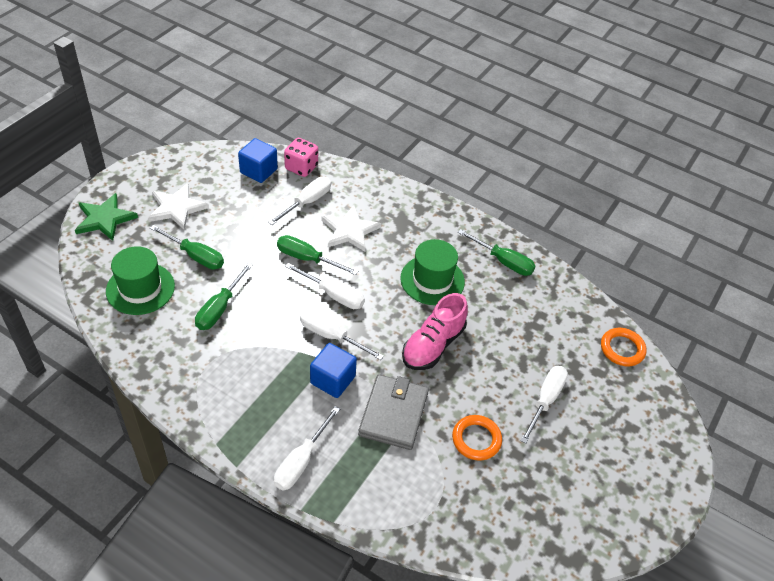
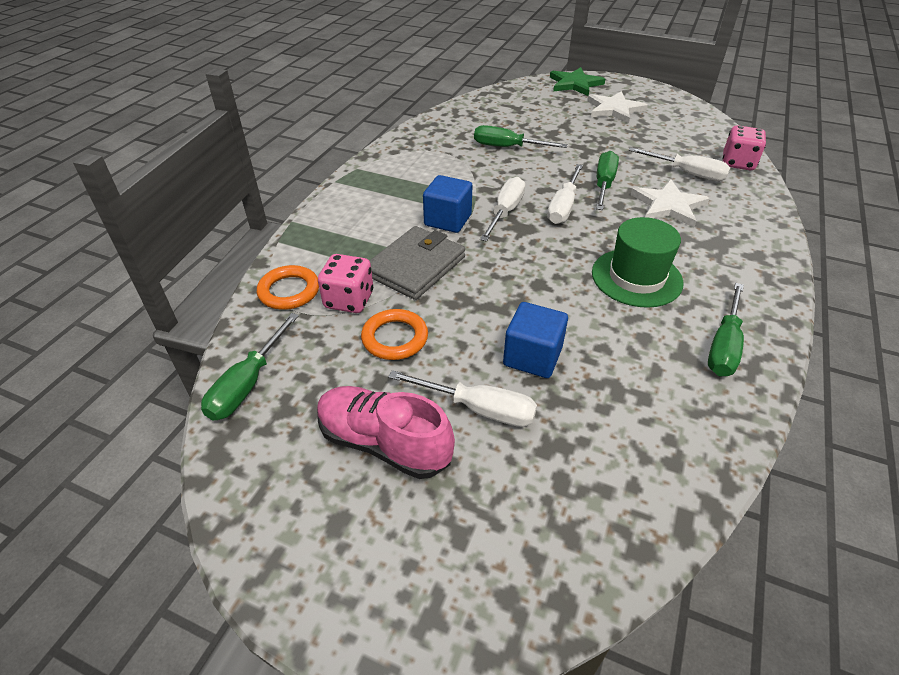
camera: 85 degrees right, 5 degrees down
green hat [106,246,175,315] -> none
green screwdriver [150,225,224,270] -> green screwdriver moved to [201,313,299,421]
blue cube [238,138,278,183] -> blue cube moved to [503,302,568,378]
white screwdriver [274,406,340,491] -> none
grey wallet [358,374,429,450] -> grey wallet turned 60 degrees counterclockwise [369,226,465,300]
pink shoe [402,293,468,370] -> pink shoe moved to [317,386,455,479]
orange ring [601,328,647,366] -> orange ring moved to [257,265,319,310]
none -> pink dice [318,254,373,313]

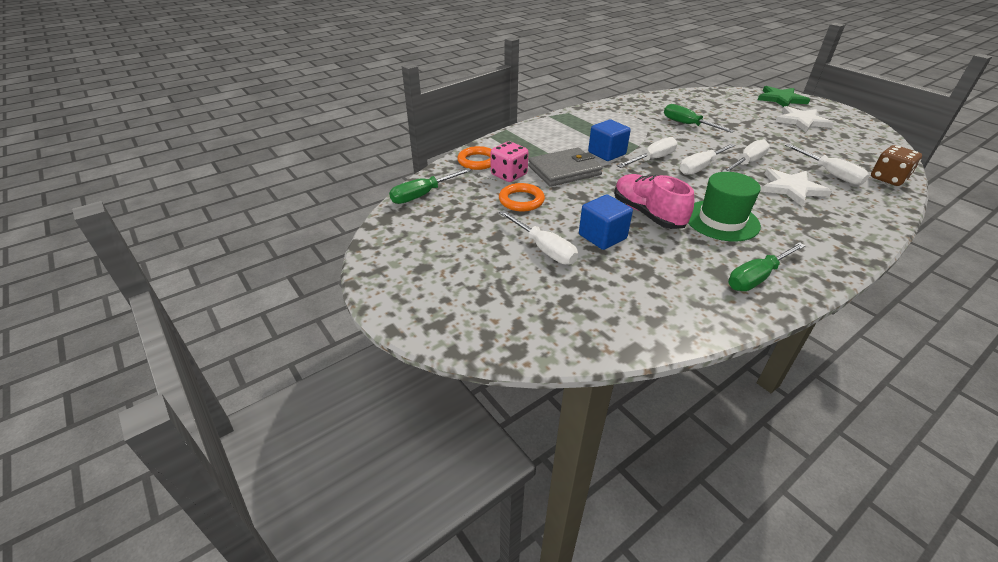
camera: 30 degrees right, 5 degrees down
pink shoe [317,386,455,479] -> pink shoe moved to [614,174,694,229]
green screwdriver [596,151,619,210] -> white screwdriver [722,139,770,172]
pink dice [723,125,766,170] -> brown dice [871,145,922,186]

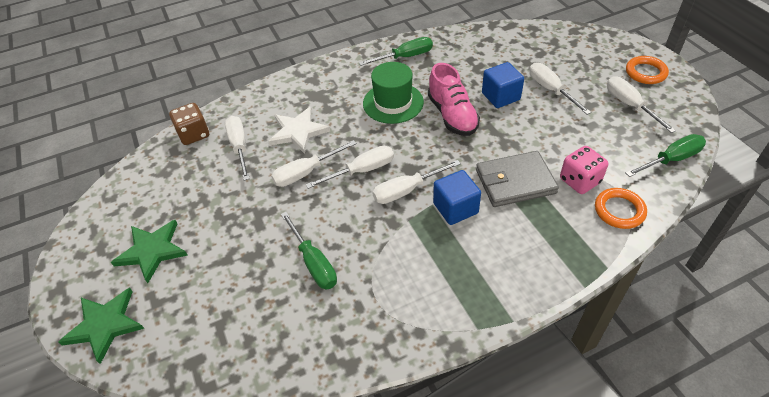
camera: 165 degrees left, 10 degrees up
orange ring [499,183,545,212] -> orange ring moved to [626,56,669,84]
white star [775,106,834,132] -> green star [111,220,188,283]
none -> white screwdriver [607,76,676,133]

